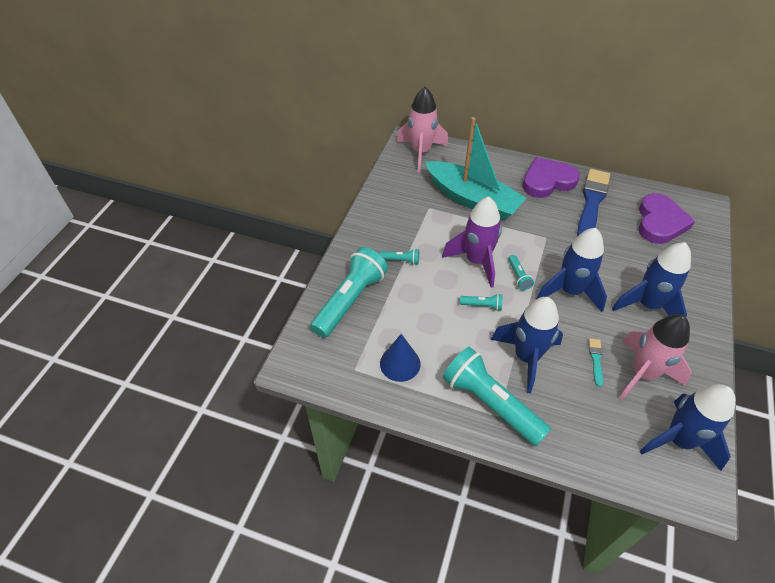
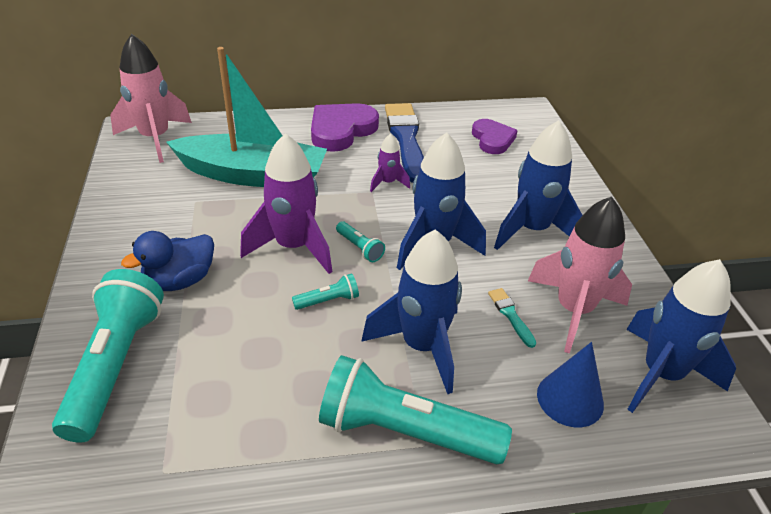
camera: 30 degrees left, 10 degrees down
turquoise flashlight [380,249,419,265] -> blue duck [121,231,214,291]
blue cone [380,334,420,382] -> blue cone moved to [537,342,604,427]
purple heart [638,193,695,244] -> purple heart [472,119,518,154], size x0.66
none -> purple rocket [370,134,410,192]

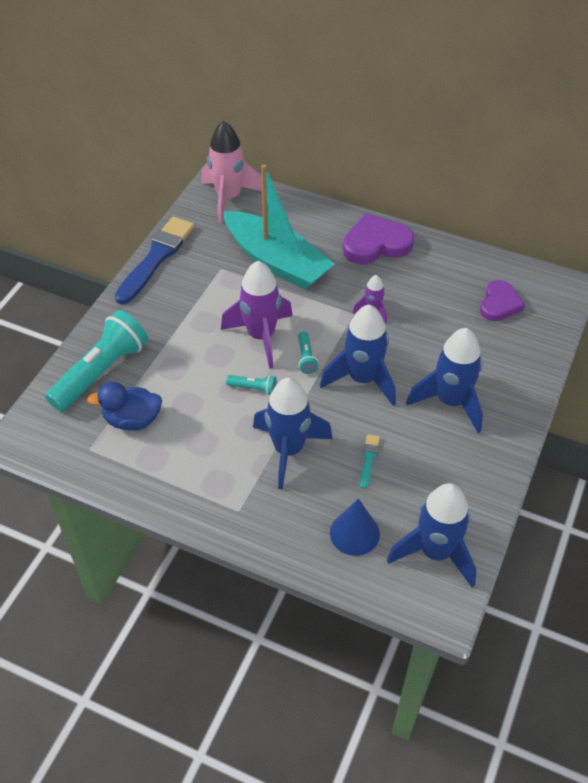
camera: 35 degrees right, 10 degrees up
blue duck [121,231,214,291] -> blue duck moved to [87,382,162,431]
turquoise flashlight [319,355,512,464] -> none
blue brush [385,103,424,183] -> blue brush moved to [115,216,195,304]
pink rocket [528,196,632,353] -> none

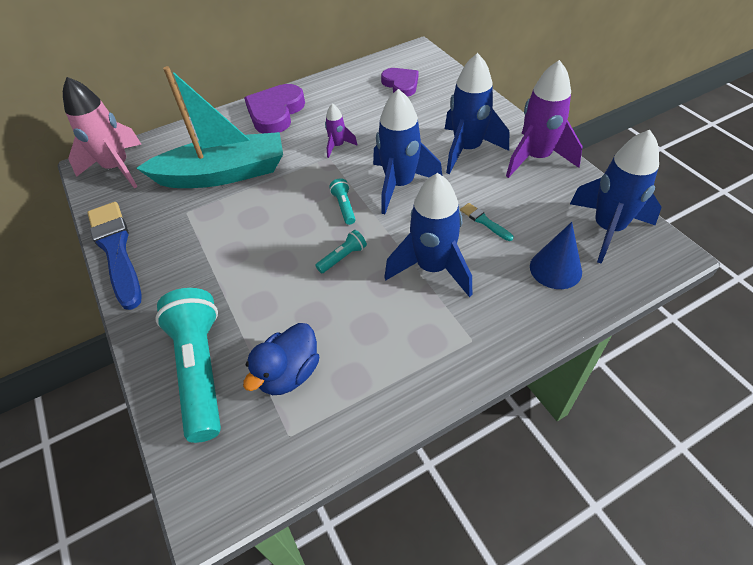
camera: 50 degrees left, 0 degrees up
purple rocket [221,261,293,369] -> purple rocket moved to [506,60,583,178]
turquoise flashlight [298,331,319,374] -> turquoise flashlight turned 135 degrees counterclockwise [329,178,355,225]

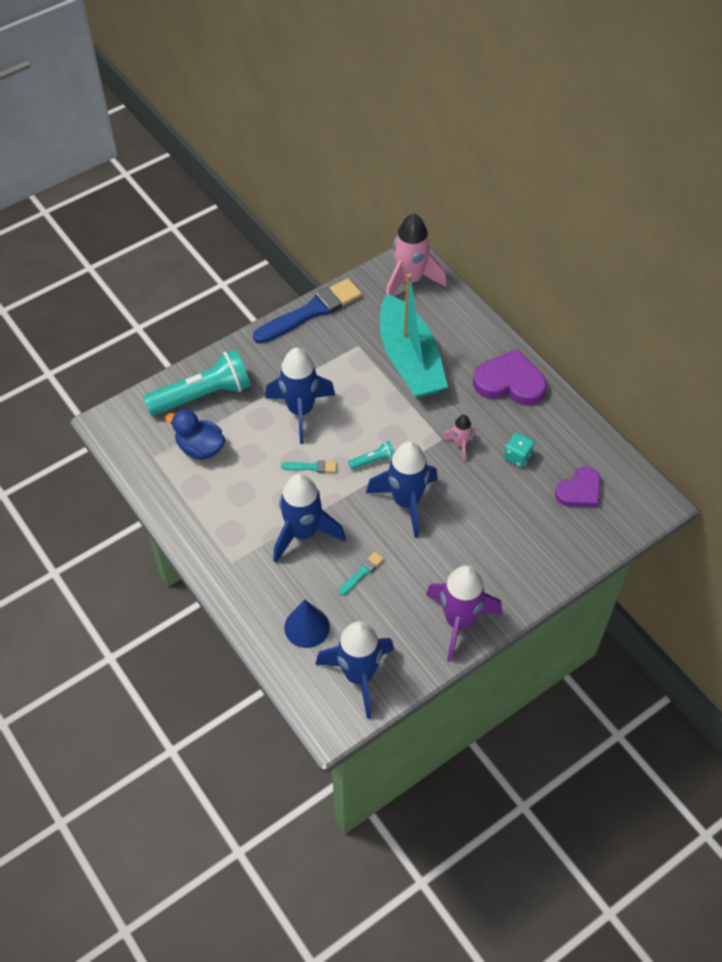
camera: 80 degrees right, 5 degrees up
turquoise flashlight [315,230,367,273] -> turquoise brush [281,460,337,473]
purple rocket [325,103,358,158] -> pink rocket [441,415,476,461]
blue rocket [445,53,509,174] -> blue rocket moved to [265,348,335,444]
none -> turquoise dice [504,433,535,467]

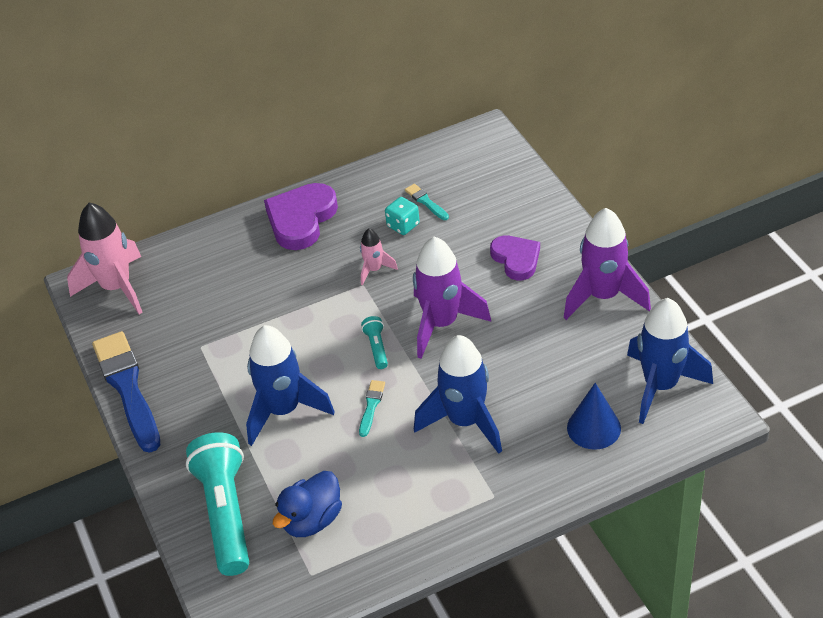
camera: 75 degrees left, 10 degrees down
turquoise brush [339,552,384,596] -> turquoise brush moved to [405,184,449,220]
blue rocket [366,441,438,538] -> purple rocket [413,237,491,359]
turquoise boat [380,273,448,398] -> none
purple heart [555,467,601,507] -> purple heart moved to [490,235,540,280]

